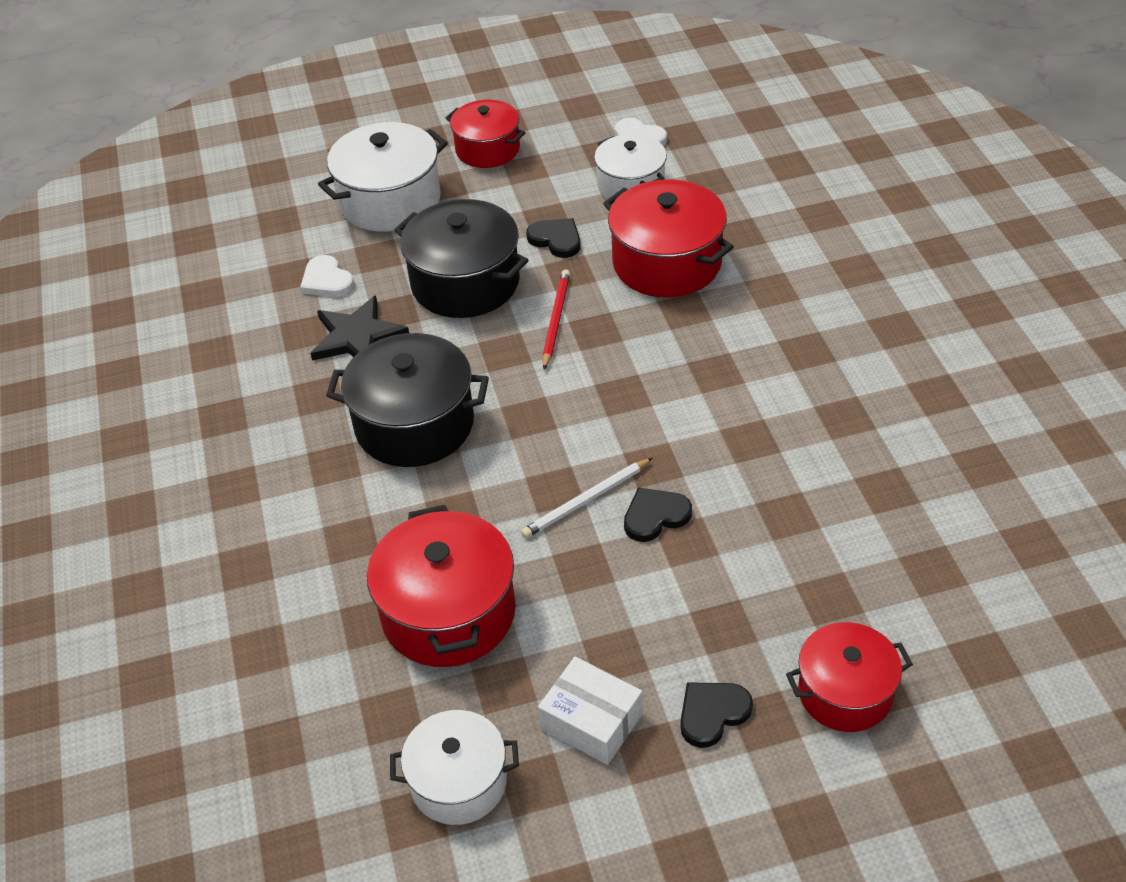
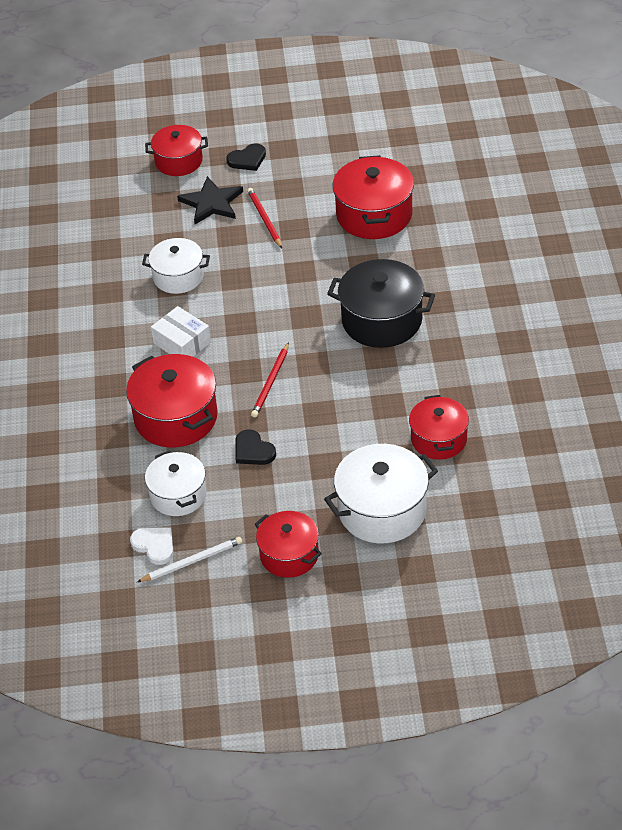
camera: 170 degrees left, 0 degrees up
white heart [300,255,354,297] -> red pot [409,395,469,460]
black star [310,295,409,361] -> black star moved to [177,176,243,224]
white pot [390,710,519,825] -> white pot moved to [142,238,210,294]
black pot [394,199,528,318] -> none
white pencil [521,458,652,538] -> white pencil moved to [137,537,242,582]
white box [538,657,643,765] -> white box moved to [151,306,211,357]
black heart [624,487,692,542] -> none
none -> red pencil [247,188,282,248]

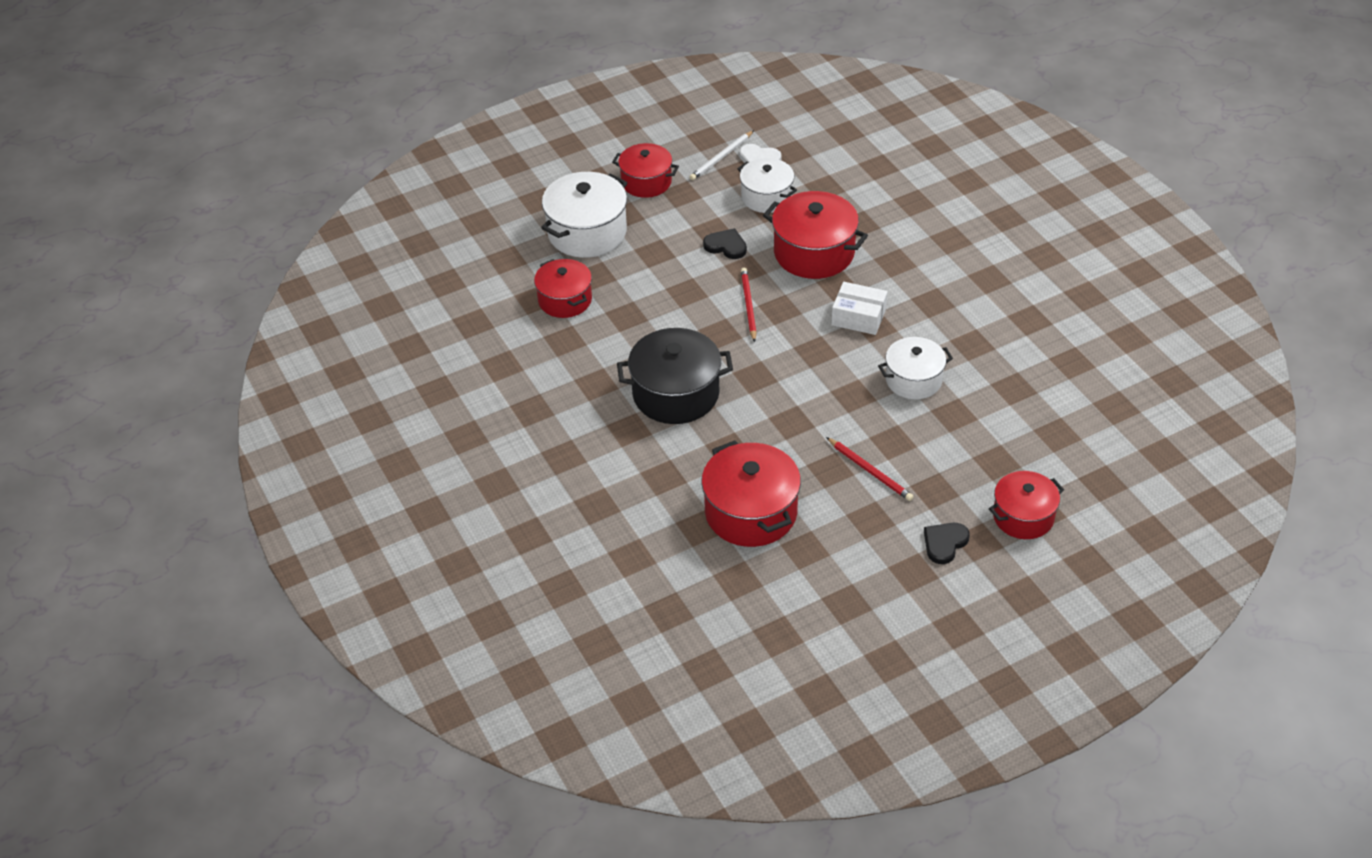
camera: 155 degrees right, 0 degrees up
black star [177,176,243,224] -> none

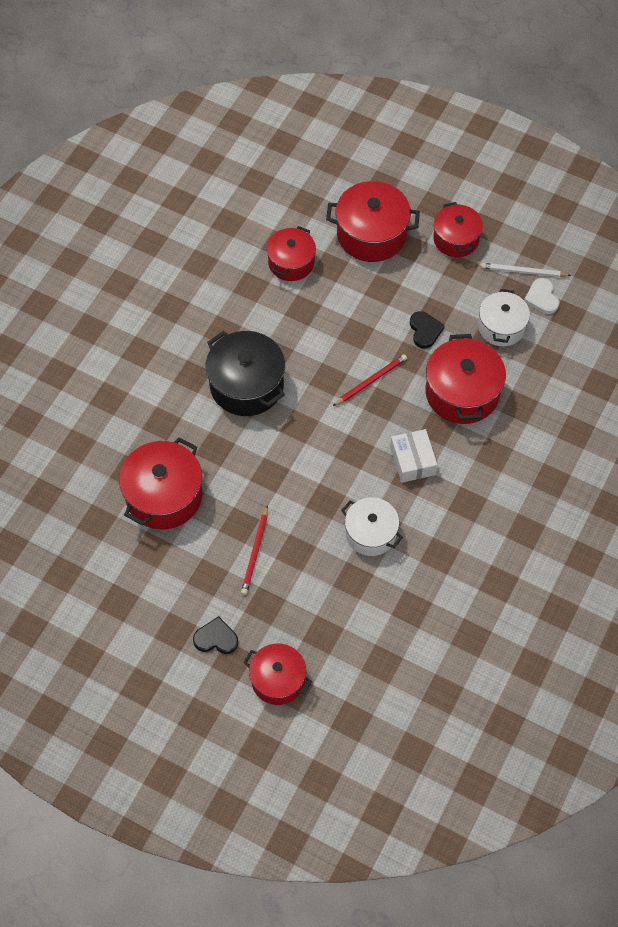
camera: 55 degrees right, 15 degrees up
white pot [541,172,627,258] -> red pot [326,181,420,262]

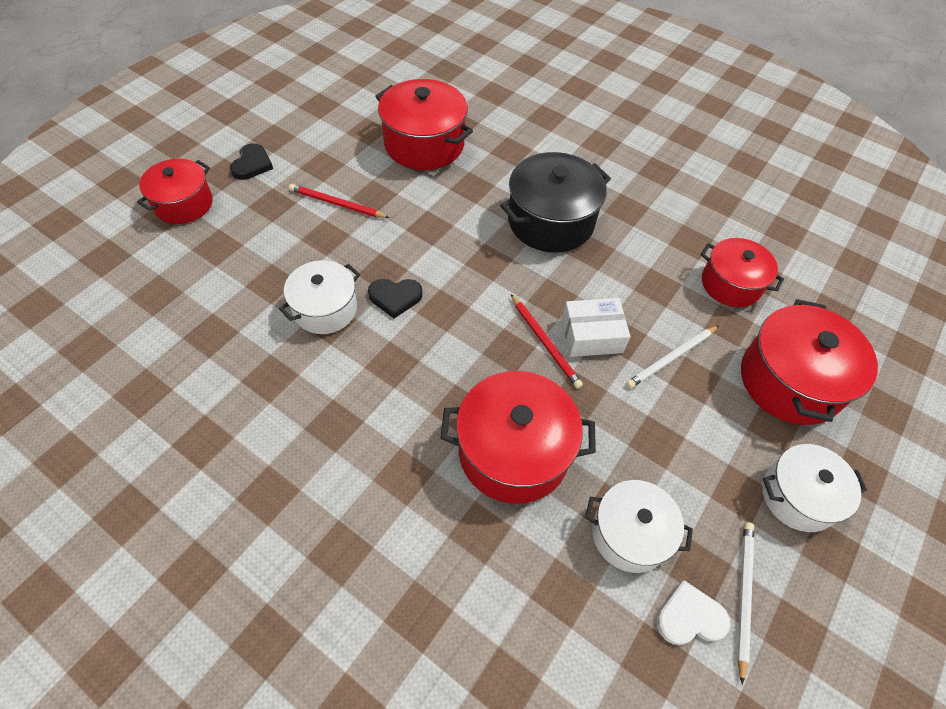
camera: 95 degrees right, 5 degrees down
white box [390,429,438,483] -> white box moved to [562,298,631,357]
black heart [410,311,445,349] -> black heart moved to [368,279,423,319]
red pot [433,202,483,257] -> white pot [762,444,867,532]
none -> white pencil [626,325,719,389]

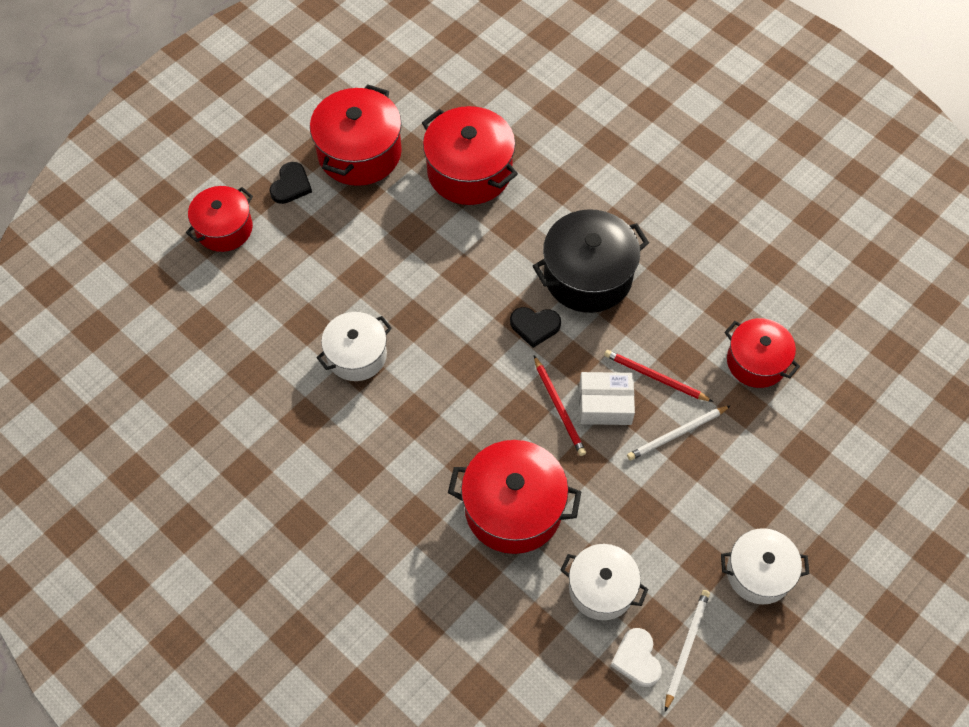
camera: 10 degrees right, 5 degrees up
red pencil [289,184,389,218] -> red pencil moved to [604,350,713,402]
black heart [368,279,423,319] -> black heart moved to [510,307,561,348]
white heart [657,580,731,645] -> white heart turned 105 degrees counterclockwise [611,628,662,687]
red pot [741,299,878,425] -> red pot moved to [310,84,402,186]

